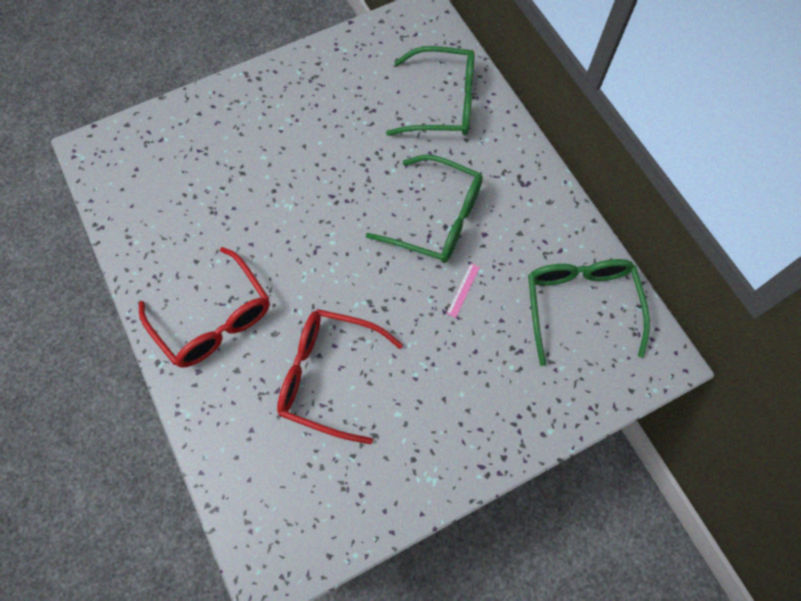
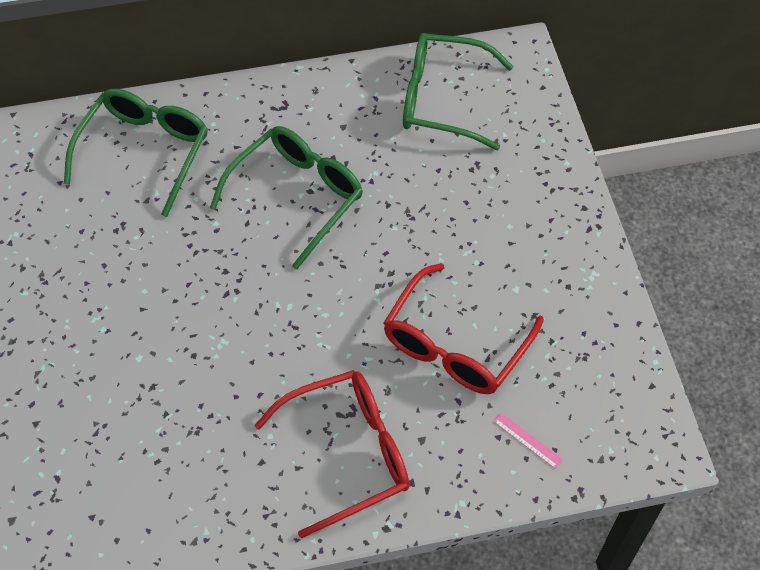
camera: 75 degrees left, 10 degrees down
pink ruler [447,263,480,318] -> pink ruler moved to [494,413,563,469]

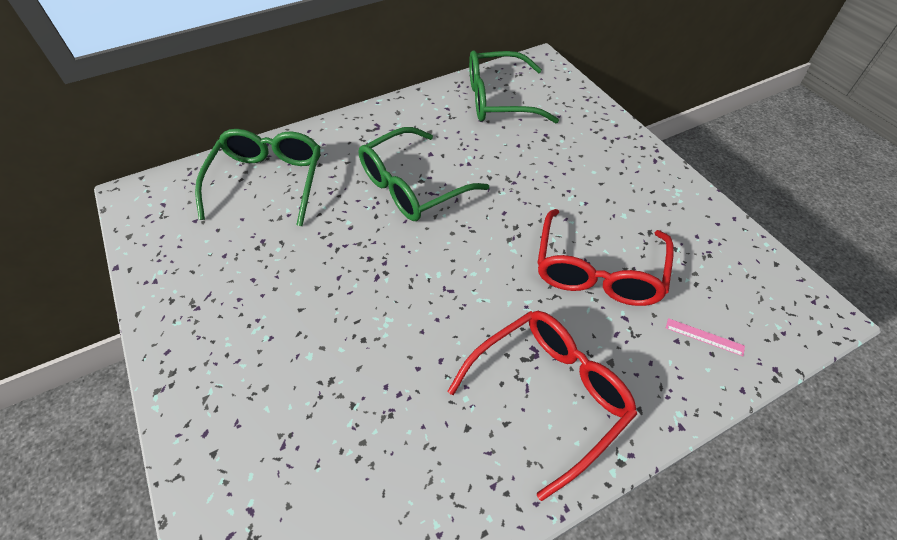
camera: 15 degrees left, 5 degrees down
green glasses [210,126,363,269] -> green glasses turned 150 degrees counterclockwise [358,127,489,221]

